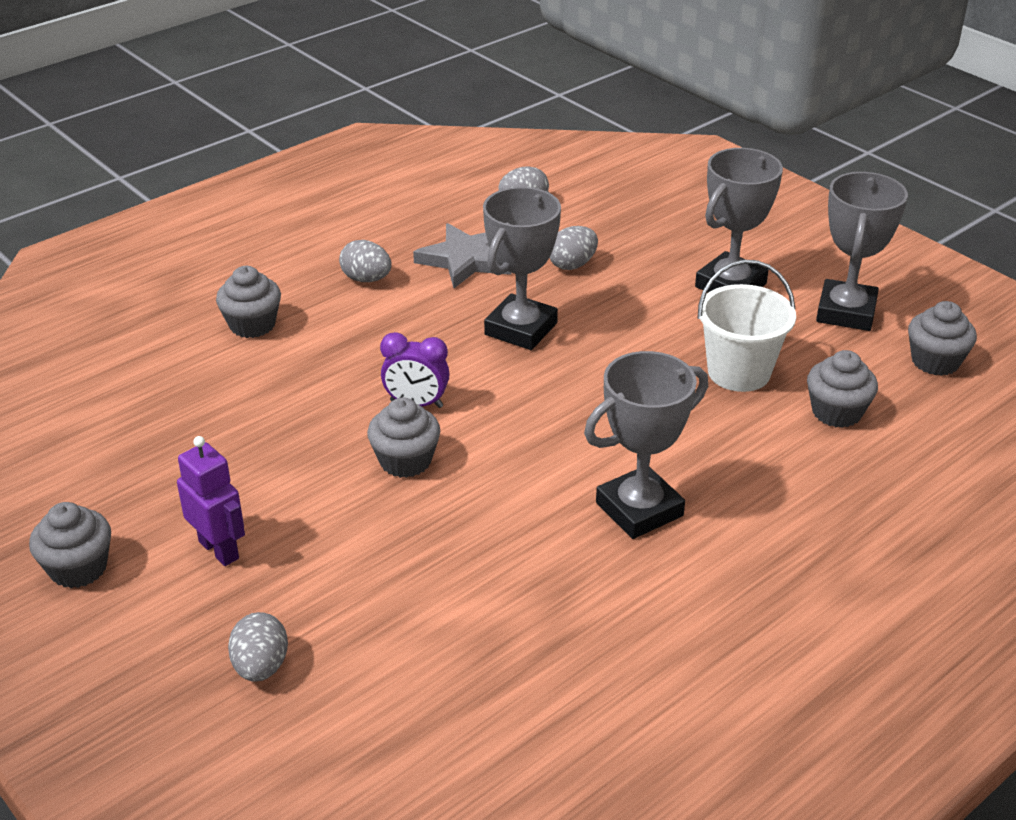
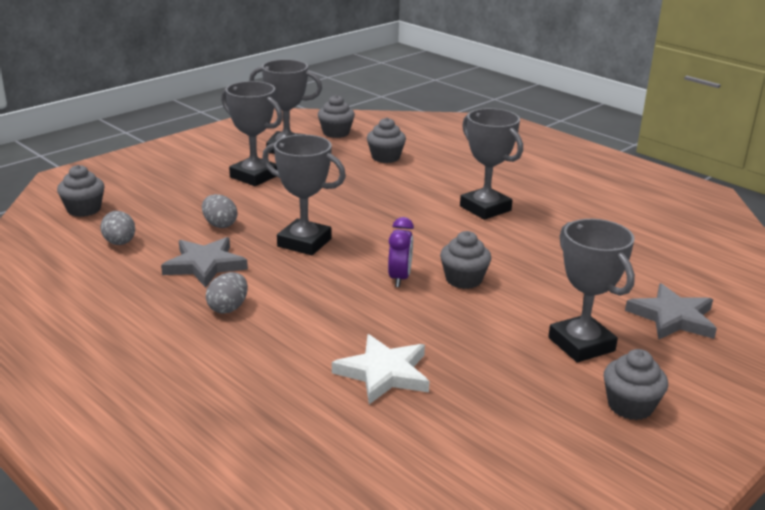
camera: 95 degrees left, 10 degrees down
purple robot [177,436,245,566] -> grey trophy [548,219,635,362]
grey cupcake [216,266,281,338] -> grey cupcake moved to [57,165,105,217]
grey egg [228,612,288,682] -> grey star [625,283,717,340]
white bucket [697,260,796,392] -> none
none -> white star [332,334,430,404]

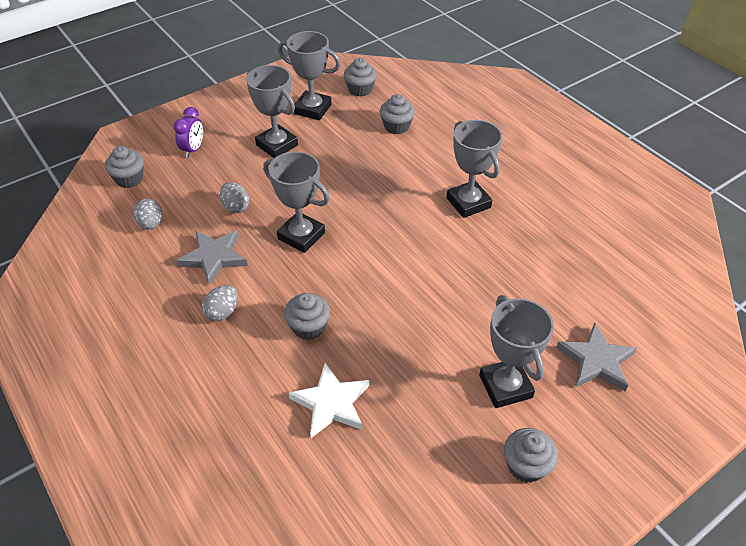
camera: 10 degrees right, 20 degrees up
purple clock [388,217,414,287] -> purple clock moved to [174,107,203,158]
grey cupcake [440,231,491,289] -> grey cupcake moved to [284,293,330,340]

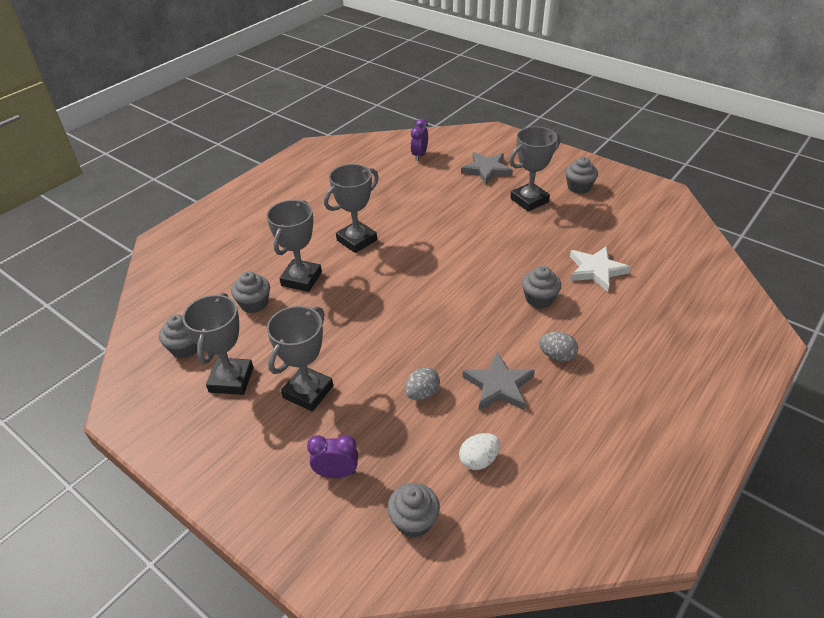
camera: 105 degrees left, 5 degrees down
grey egg [134,198,162,230] -> white egg [459,433,500,470]
grey trophy [263,151,330,253] -> grey trophy moved to [267,200,322,292]
none -> purple clock [411,119,428,161]

